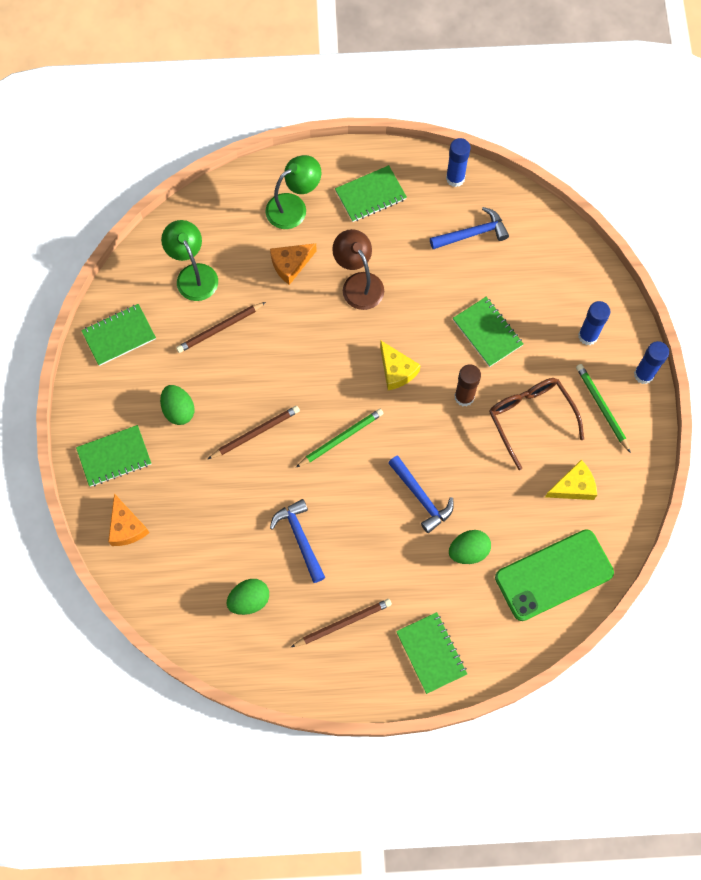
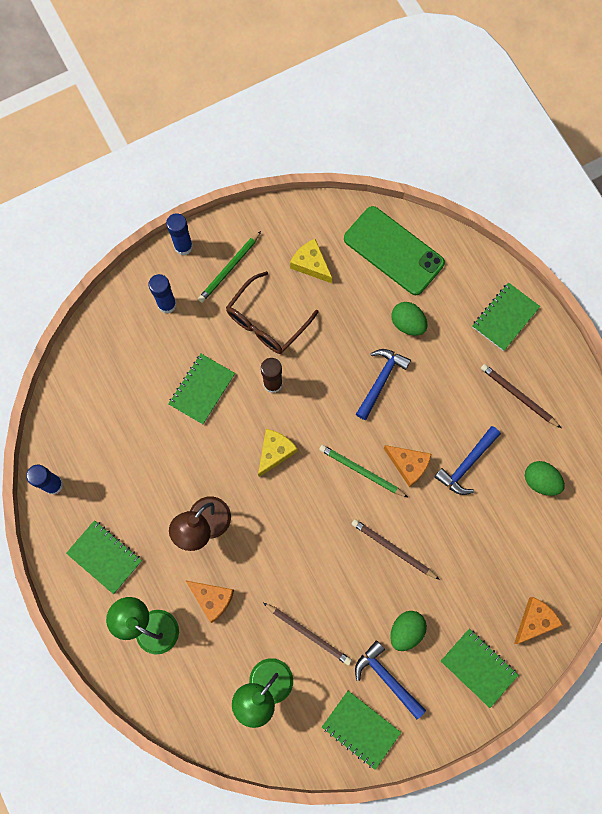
camera: 115 degrees left, 5 degrees up
blue hammer [430,207,509,249] -> blue hammer moved to [355,640,426,719]
none -> orange cheese [384,445,431,487]

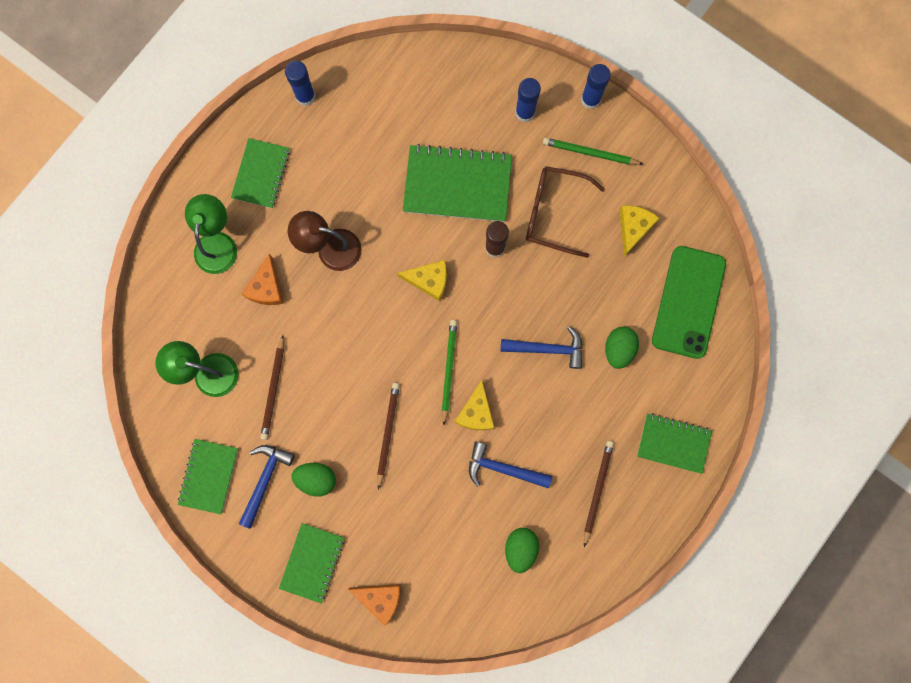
camera: 65 degrees right, 5 degrees up
green notebook [168,354,235,424] -> green notebook [403,144,512,222], size x1.60
orange cheese [384,445,431,487] -> yellow cheese [455,380,494,430]

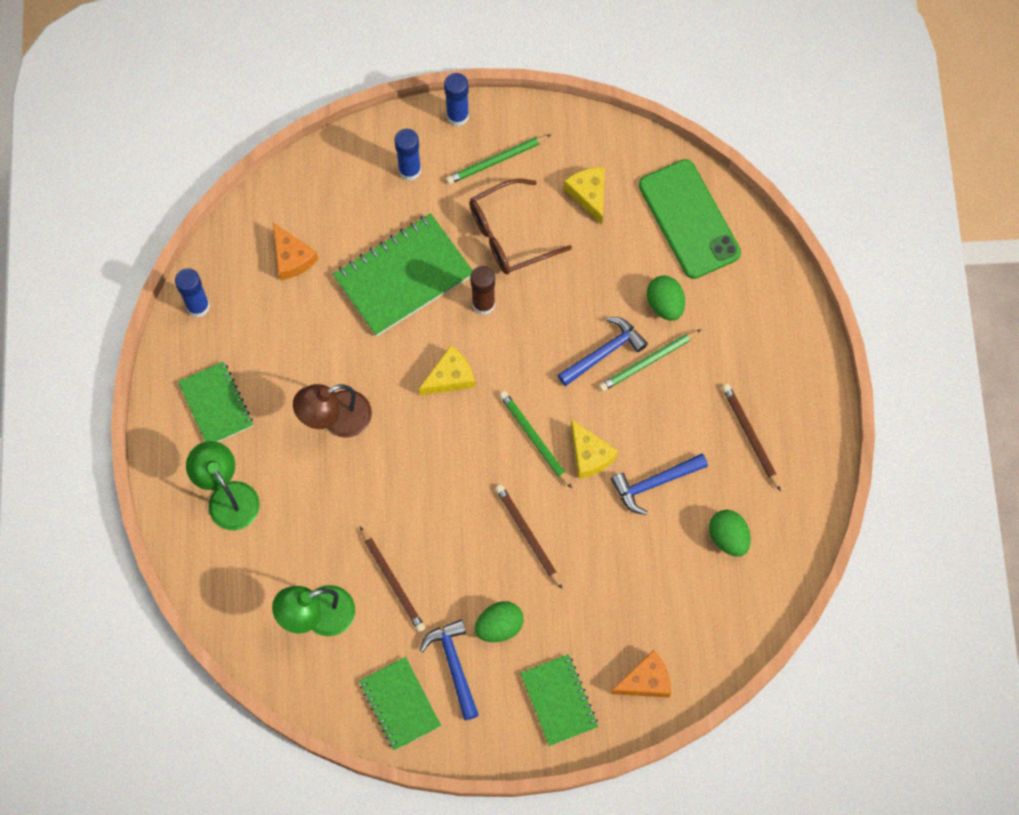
camera: 40 degrees left, 10 degrees down
orange cheese [242,254,284,305] -> orange cheese moved to [273,223,319,280]
green notebook [637,413,712,474] -> none
none -> green pencil [599,329,702,392]

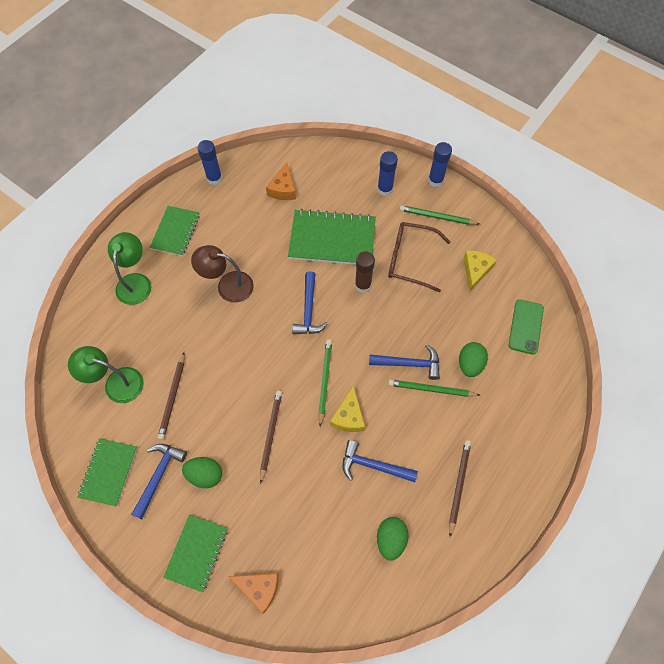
camera: 40 degrees right, 5 degrees down
yellow cheese [419,346,475,395] -> blue hammer [292,271,328,334]
green phone [639,159,741,279] -> green phone [509,299,544,355], size x0.62

